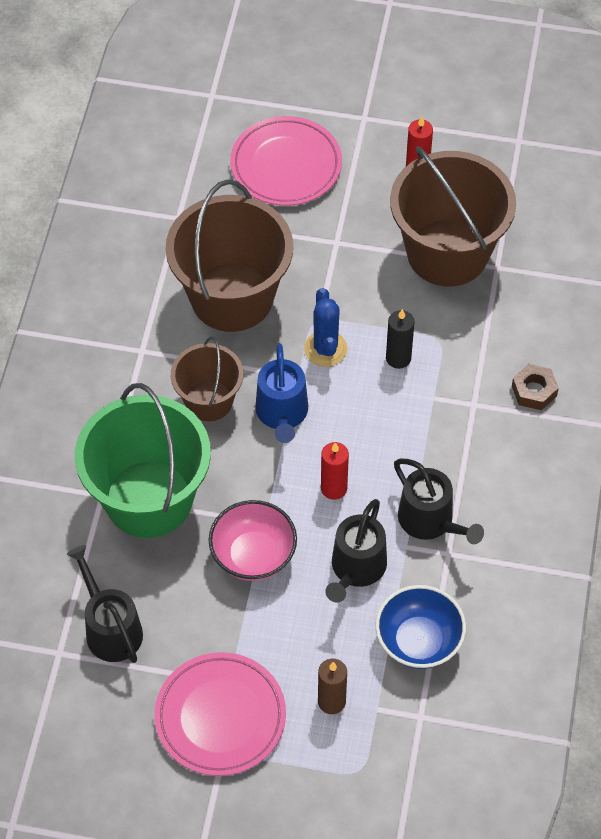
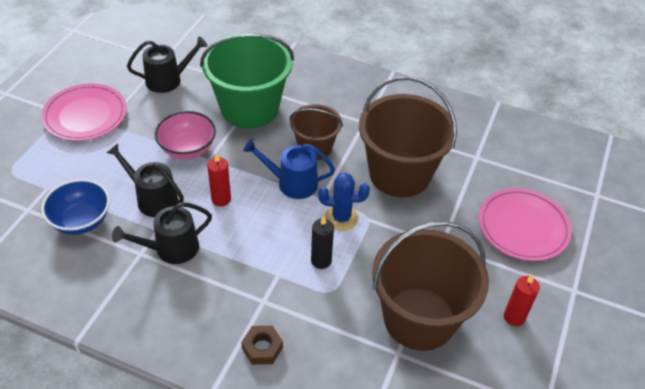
camera: 100 degrees right, 10 degrees down
brown candle [318,659,347,714] -> none

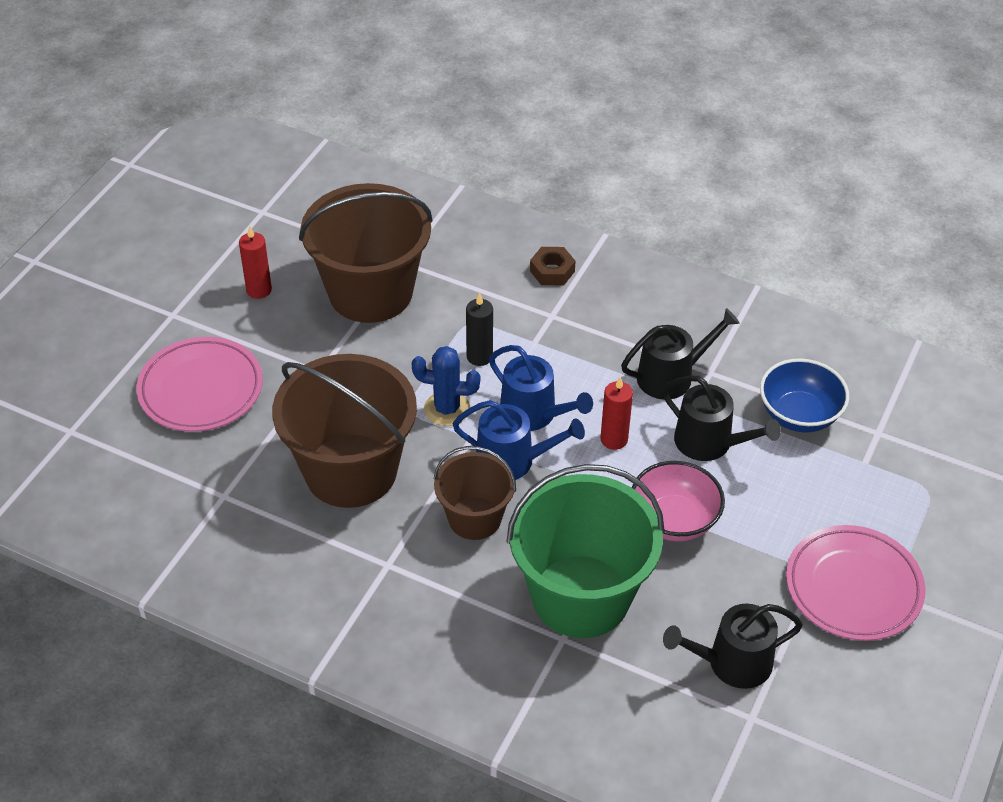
camera: 175 degrees left, 0 degrees up
none -> blue watering can [489,345,593,431]

